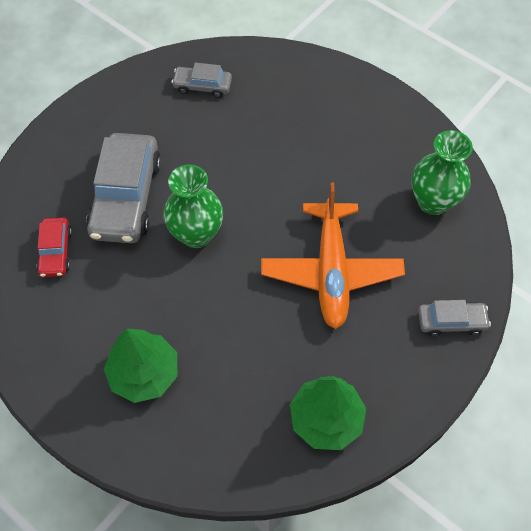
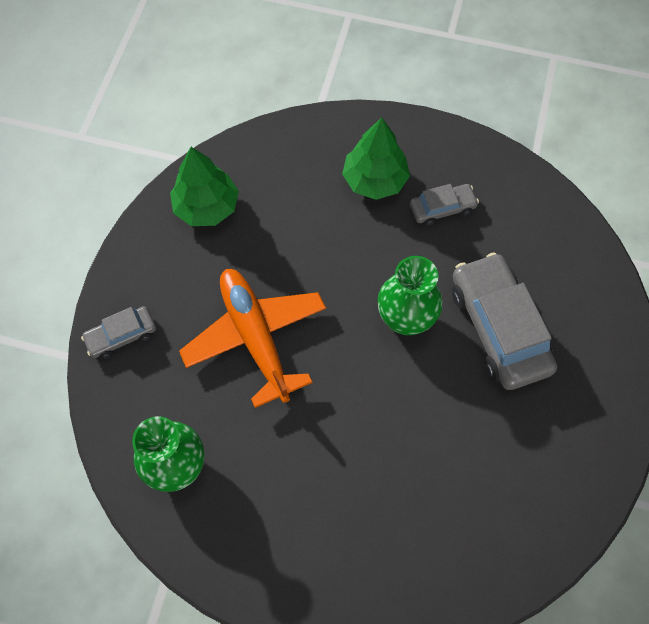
camera: 155 degrees right, 5 degrees up
red car [36,217,72,277] -> none
grey car [172,63,232,98] -> grey car moved to [410,184,479,226]

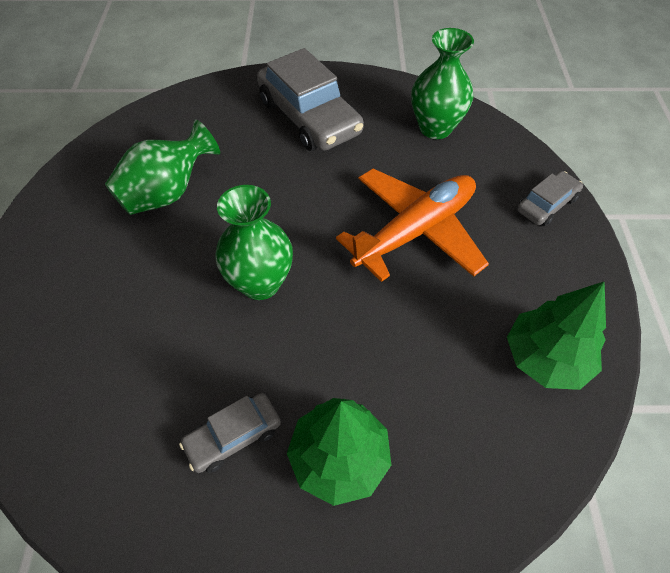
camera: 165 degrees right, 10 degrees down
orange plane [179,269,326,408] -> orange plane turned 90 degrees counterclockwise [336,169,489,282]
grey car [452,252,557,390] -> grey car moved to [257,48,364,151]
none -> green vase [105,119,220,215]

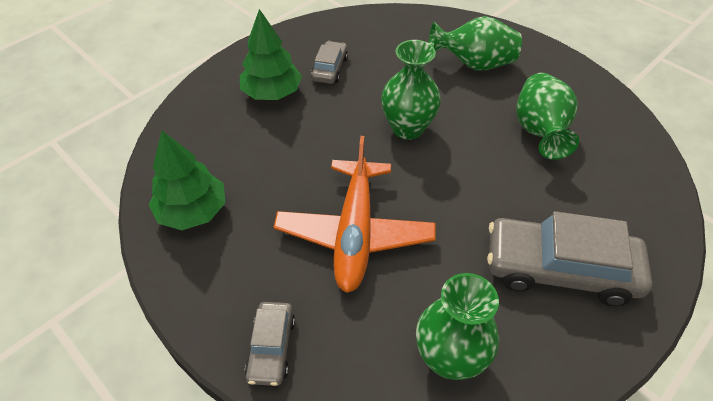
camera: 135 degrees right, 5 degrees down
none -> green vase [428,16,522,70]

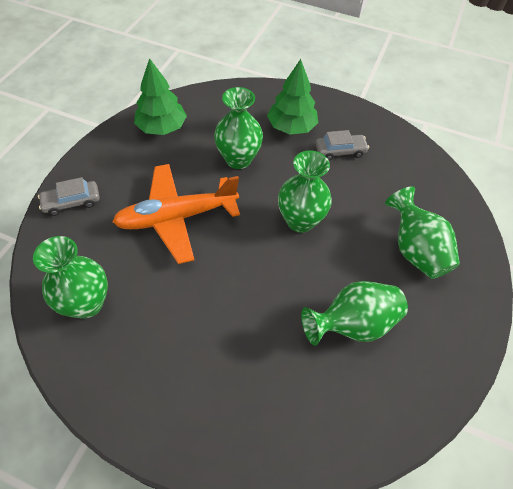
camera: 65 degrees right, 5 degrees up
grey car [487,211,652,306] -> none
none -> green vase [214,87,263,169]

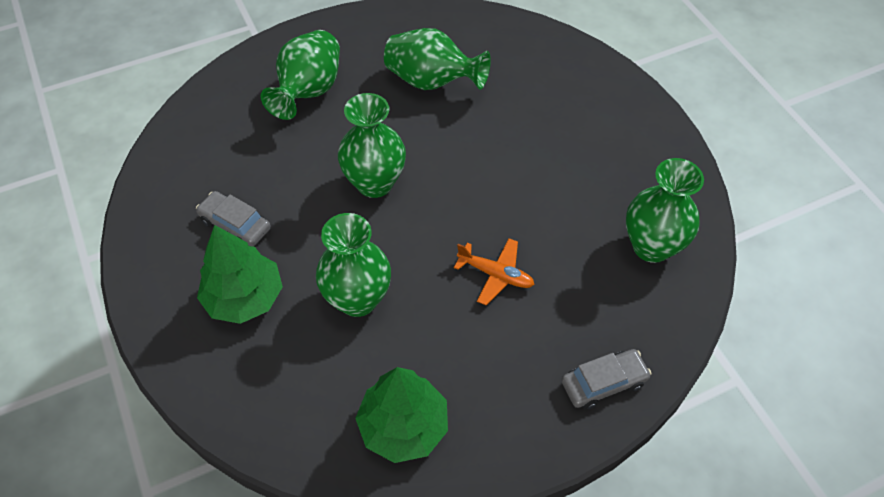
camera: 135 degrees left, 0 degrees up
grey car [38,177,100,216] -> grey car turned 45 degrees counterclockwise [562,349,652,410]
orange plane [112,164,240,264] -> orange plane [454,238,535,305], size x0.48

